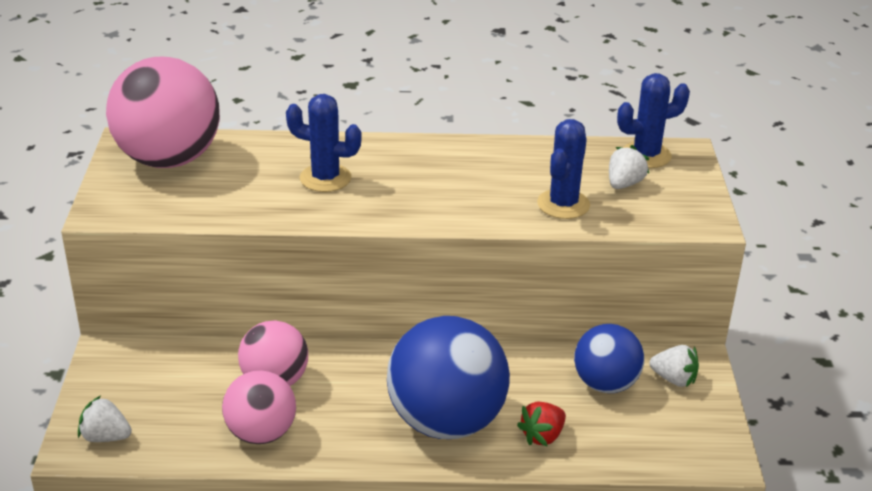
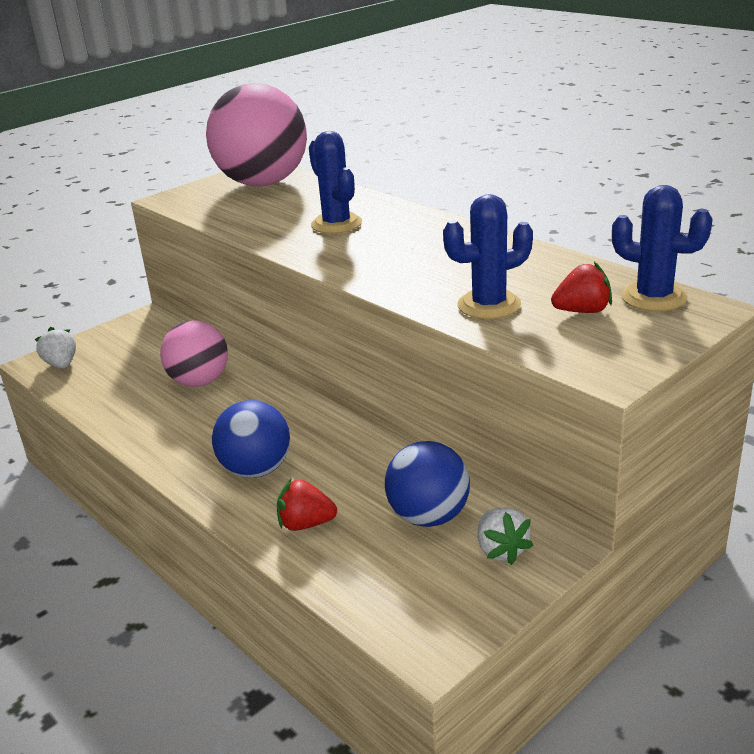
camera: 50 degrees right, 5 degrees down
pink ball [222,370,296,444] -> none
blue ball [387,316,510,439] -> blue ball [212,400,290,478], size x0.59
white strawberry [609,145,649,189] -> red strawberry [551,262,612,313]

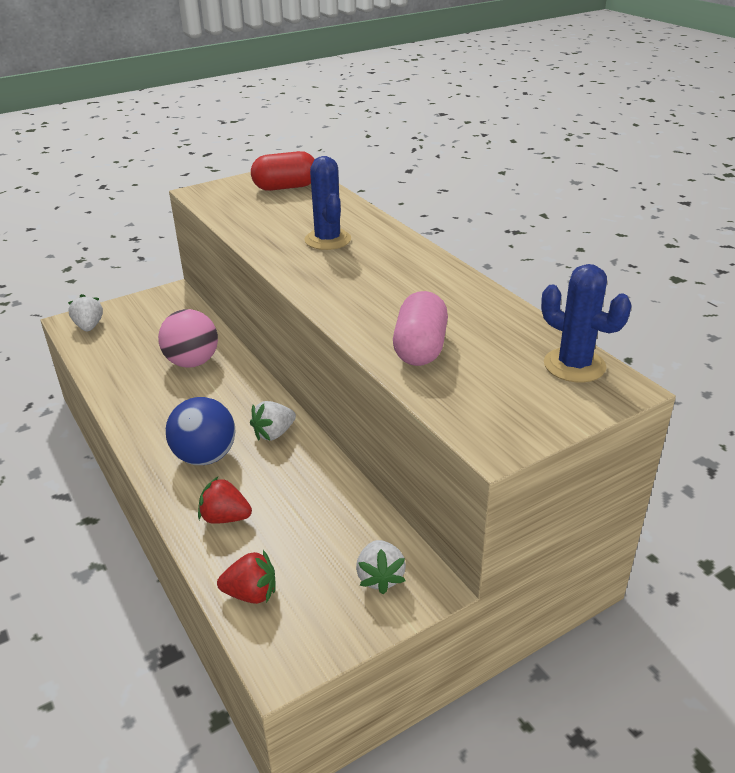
camera: 10 degrees right, 5 degrees up
pink ball [206,83,307,186] -> red capsule [251,151,315,191]
blue ball [385,441,470,527] -> none
blue cactus [443,194,533,319] -> pink capsule [393,291,448,366]
red strawberry [551,262,612,313] -> red strawberry moved to [217,550,276,604]
none -> white strawberry [250,401,296,441]

